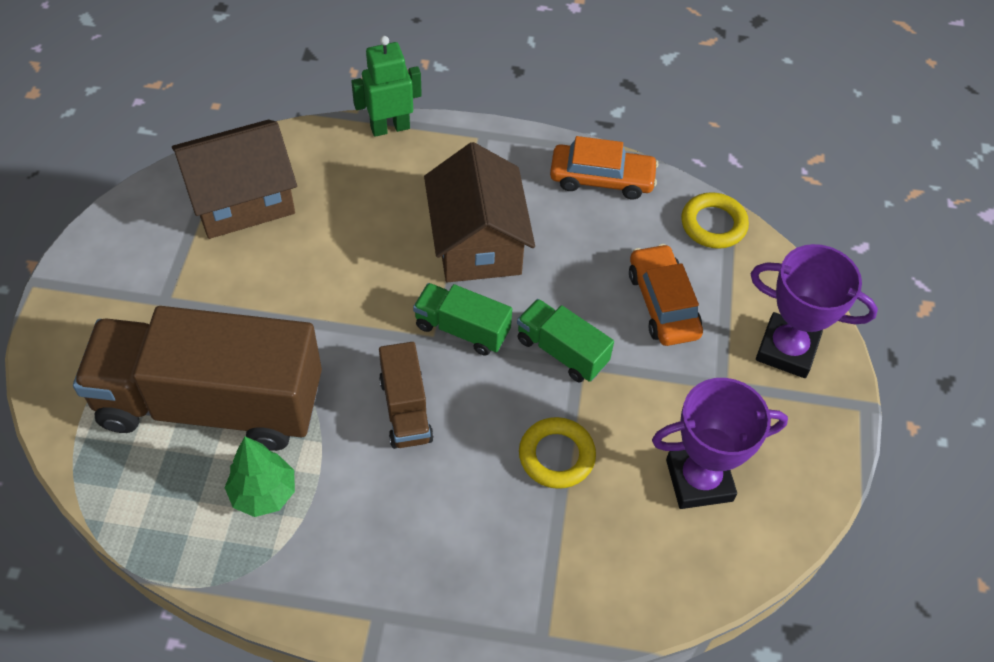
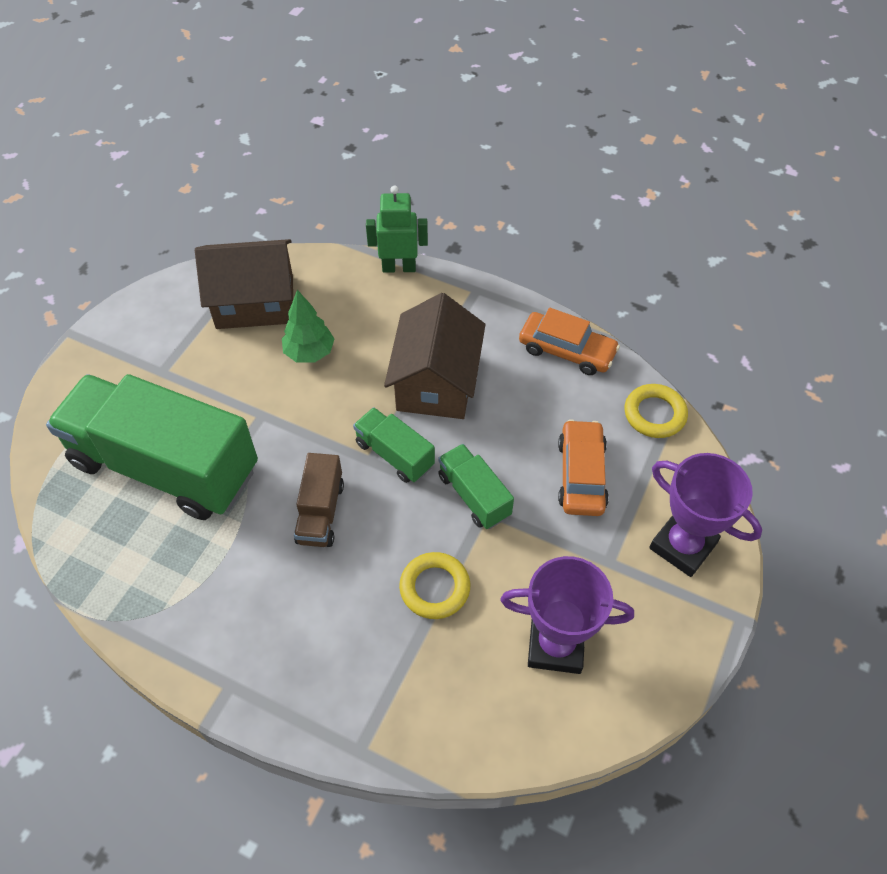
camera: 20 degrees right, 0 degrees up
brown truck [73,306,322,451] -> green truck [46,374,258,520]
green tree [224,437,295,517] -> green tree moved to [282,290,335,362]

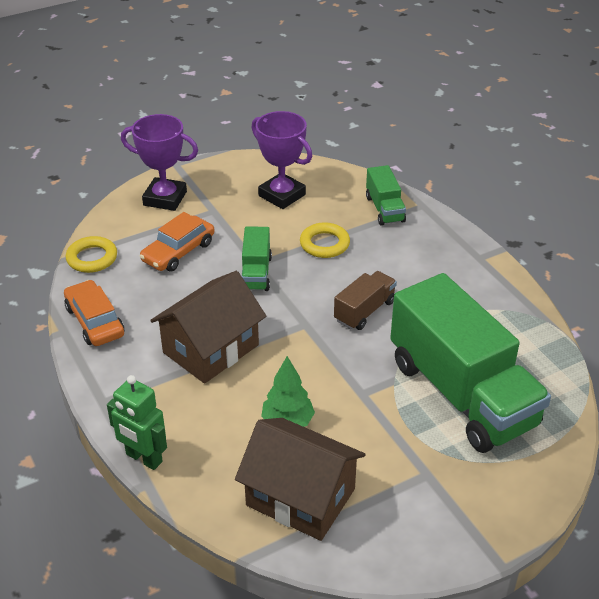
camera: 145 degrees left, 15 degrees down
green truck [353,407,435,483] -> green truck moved to [366,165,406,226]
purple trophy [649,453,762,577] -> purple trophy turned 60 degrees counterclockwise [121,114,198,211]

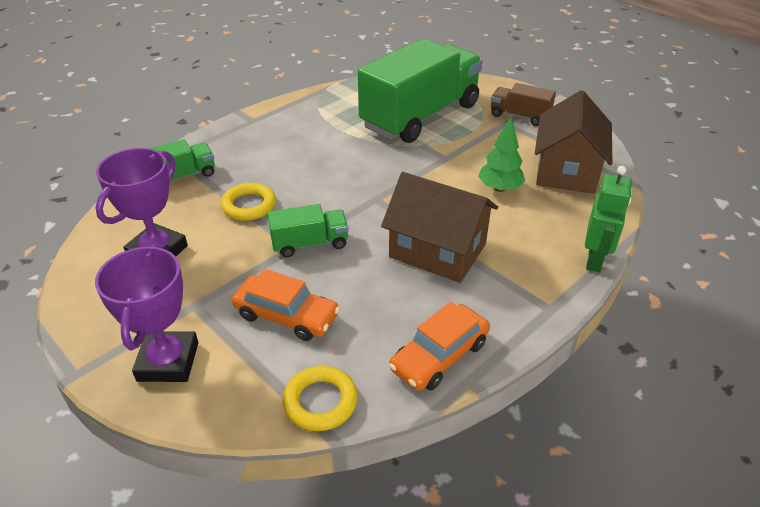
camera: 105 degrees left, 0 degrees up
brown truck [334,271,397,330] -> brown truck moved to [491,83,556,126]

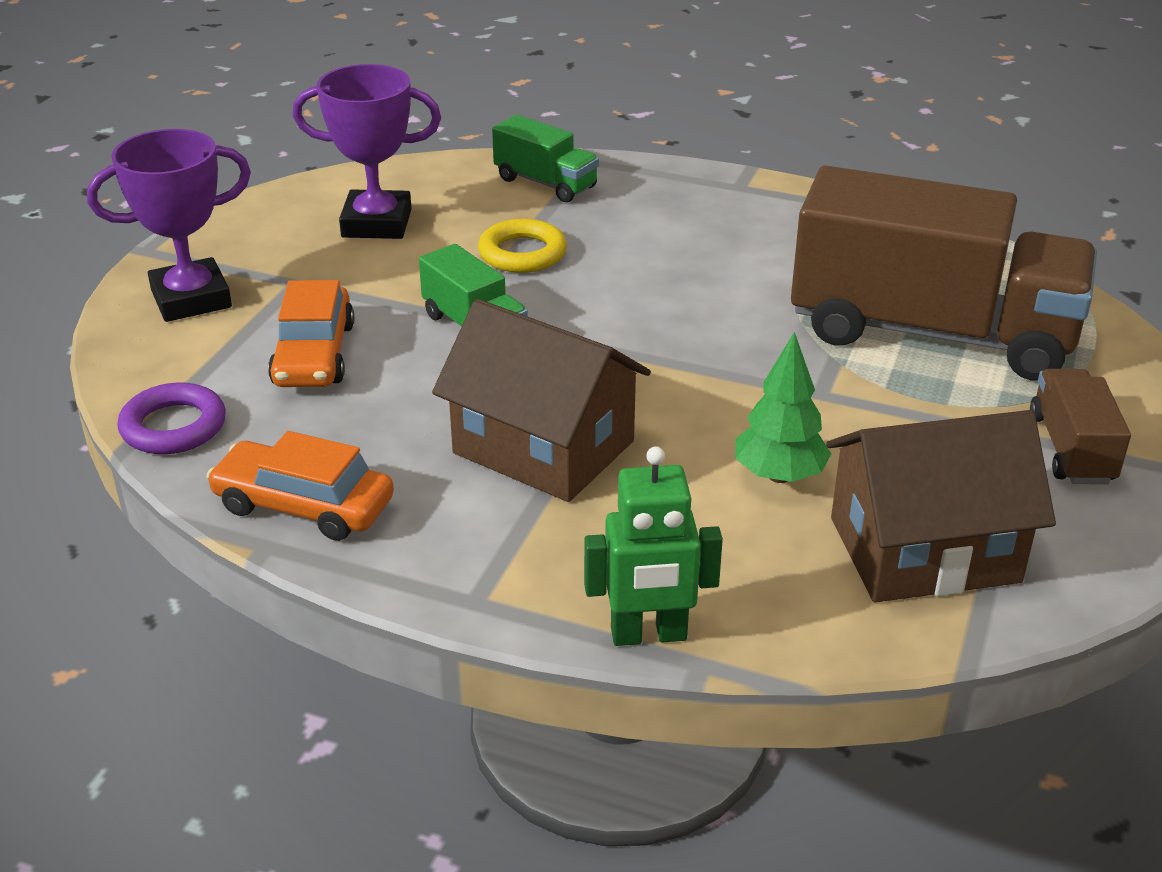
camera: 65 degrees right, 5 degrees down
yellow ring [283,366,358,431] -> purple ring [118,382,226,454]
green truck [358,39,483,143] -> brown truck [791,166,1097,381]
brown house [381,172,498,283] -> brown house turned 60 degrees counterclockwise [432,299,651,502]

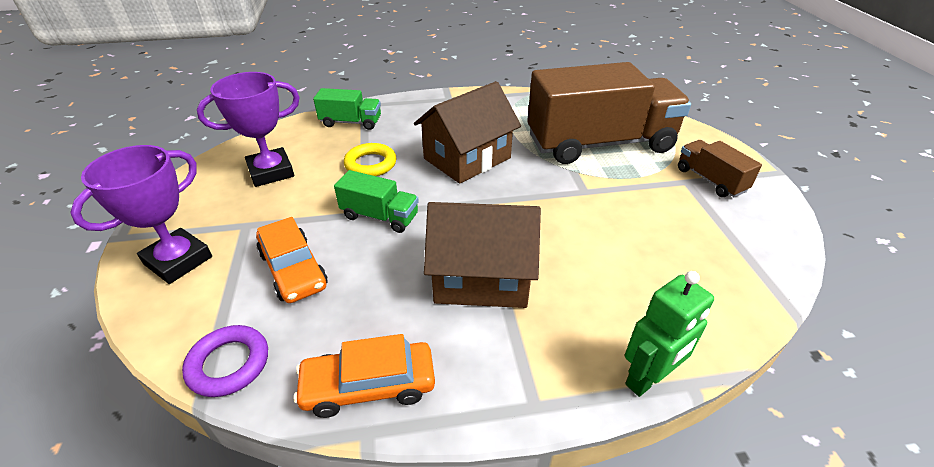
camera: 30 degrees left, 5 degrees up
green tree [735,332,832,483] -> none
brown house [826,410,1056,602] -> brown house moved to [414,81,521,184]

